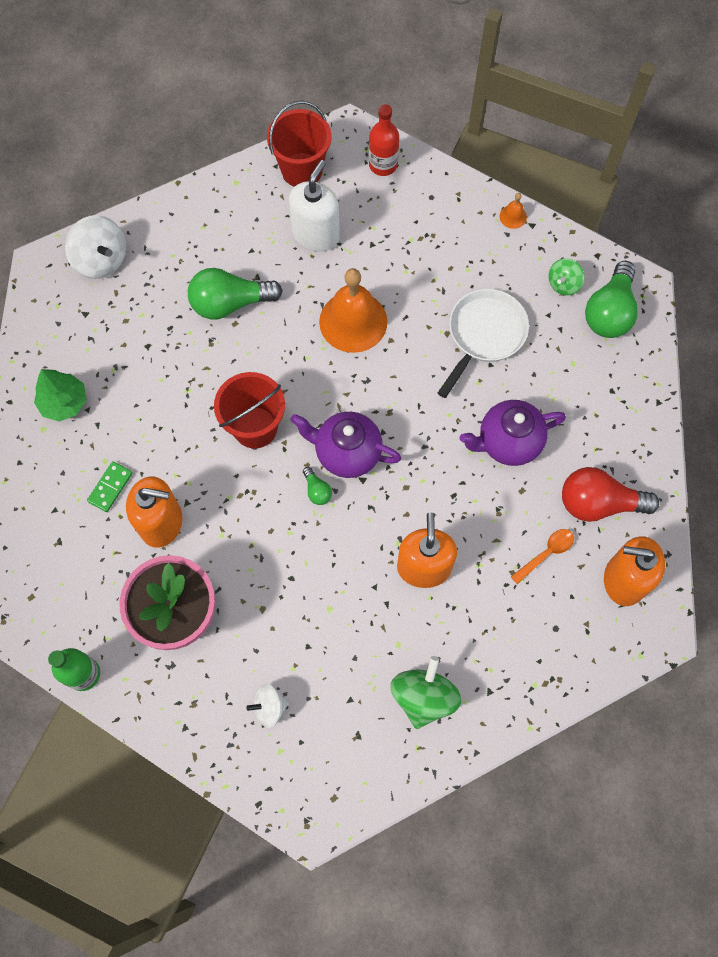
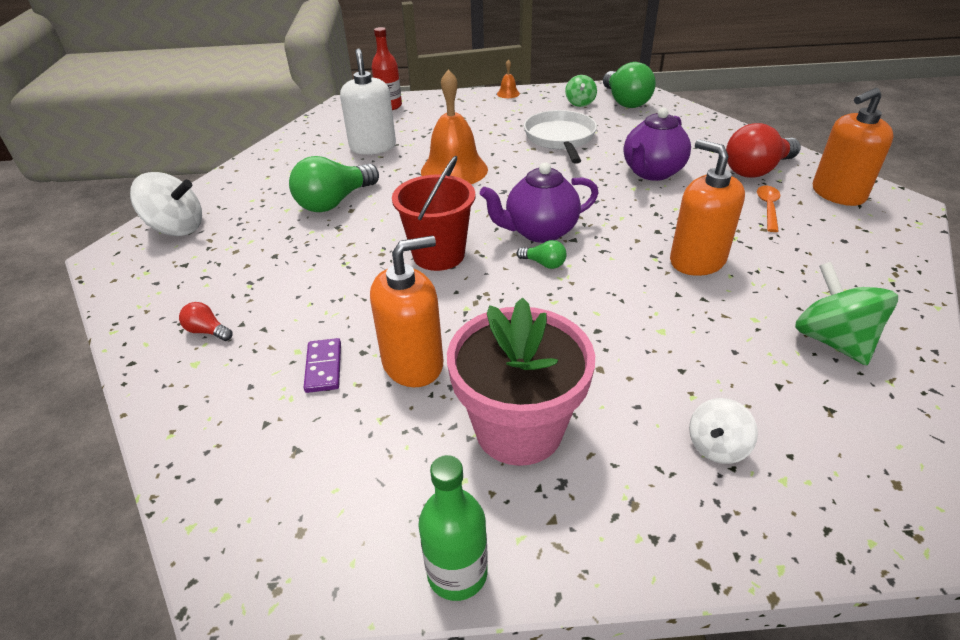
camera: 35 degrees left, 30 degrees down
green tree [34,369,86,422] -> red light bulb [179,302,233,341]
green domino [87,461,133,512] -> purple domino [303,338,341,393]
red bucket [267,101,332,187] -> none

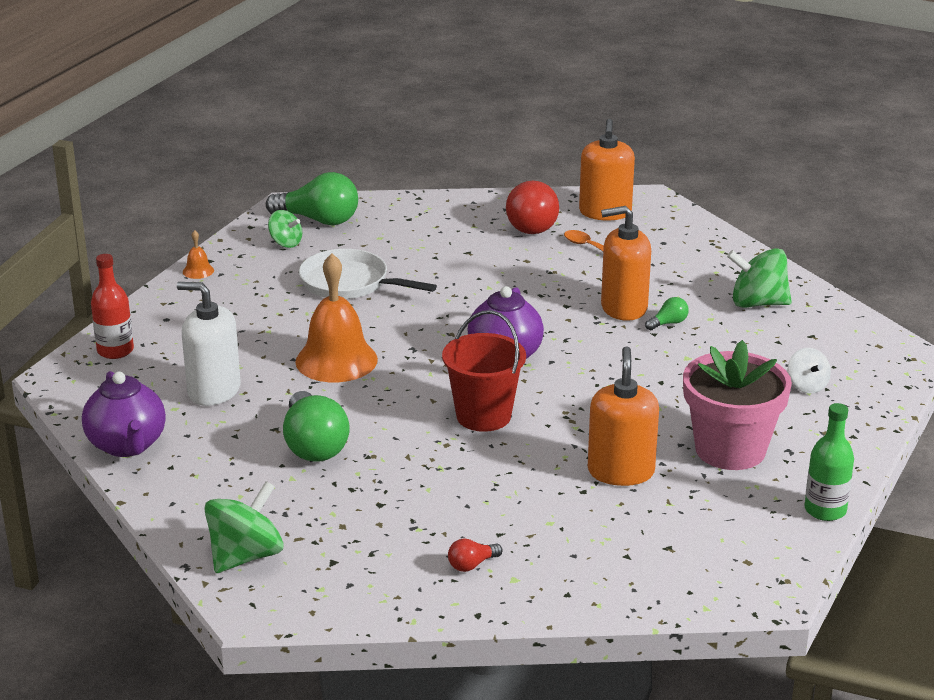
camera: 60 degrees left, 10 degrees down
white spinning top [130,172,202,236] -> green spinning top [204,481,284,573]
purple domino [303,338,341,393] -> none
green light bulb [517,240,567,269] -> green light bulb moved to [645,297,689,330]
purple teapot [624,108,691,181] -> purple teapot moved to [82,371,166,457]

